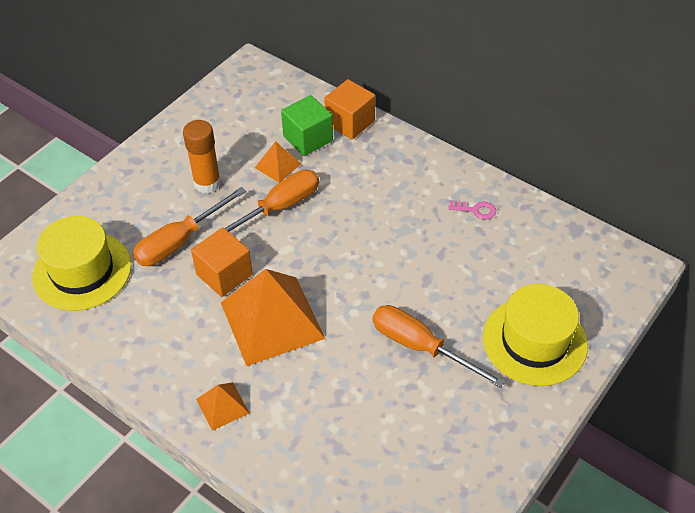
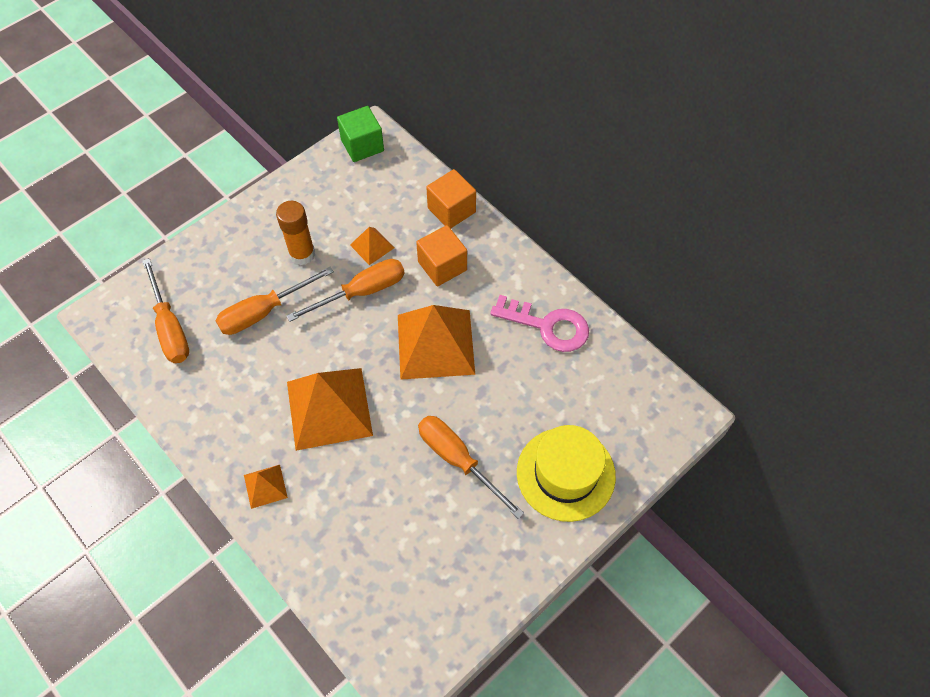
camera: 10 degrees right, 10 degrees up
yellow hat [32,216,131,311] -> orange screwdriver [142,258,189,363]
orange cube [191,228,253,297] -> orange cube moved to [416,225,467,286]
green cube [281,95,333,156] -> green cube moved to [337,106,384,162]
pink key [448,200,496,220] -> pink key [490,295,589,352], size x2.17
none -> orange pyramid [398,305,475,380]

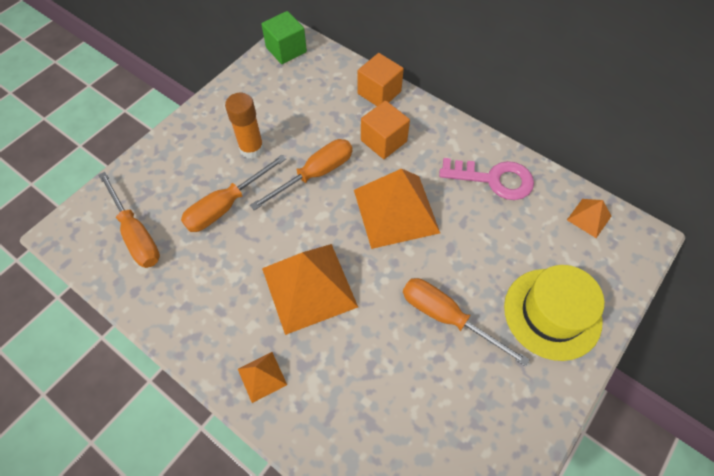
camera: 10 degrees left, 0 degrees up
orange pyramid [350,227,394,265] -> orange pyramid moved to [567,199,611,238]

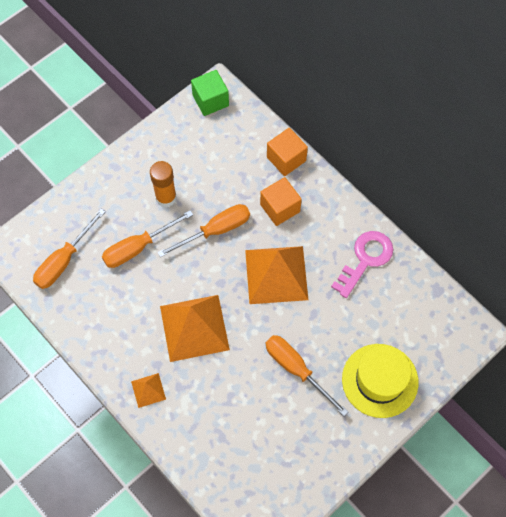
camera: 10 degrees right, 5 degrees up
orange screwdriver [98,172,160,268] -> orange screwdriver turned 60 degrees clockwise [33,209,106,289]
pink key [439,158,534,200] -> pink key turned 75 degrees counterclockwise [331,231,393,298]
orange pyramid [567,199,611,238] -> none

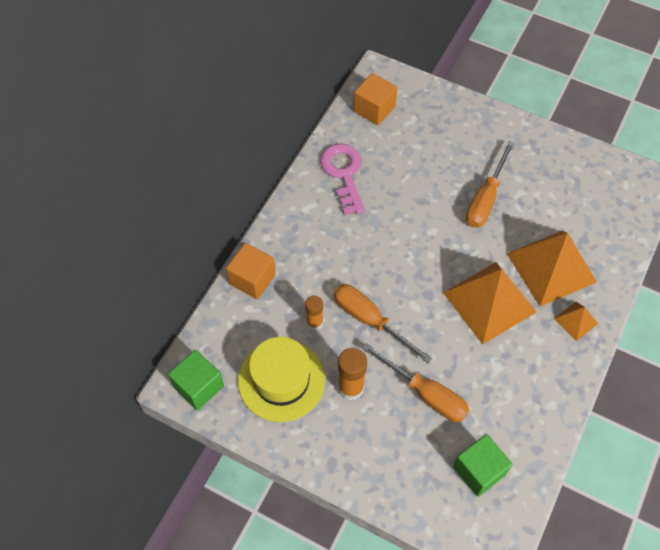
camera: 110 degrees left, 5 degrees down
orange screwdriver [33,209,106,289] -> green cube [453,434,513,497]
orange pyramid [245,246,308,304] -> orange pyramid moved to [506,231,597,306]
orange cube [260,177,302,226] -> orange cube moved to [354,73,397,125]
pink key [331,231,393,298] -> pink key turned 60 degrees clockwise [320,143,365,215]
yellow hat [342,344,419,418] -> yellow hat moved to [238,337,325,422]
none -> orange glue stick [305,295,323,330]

